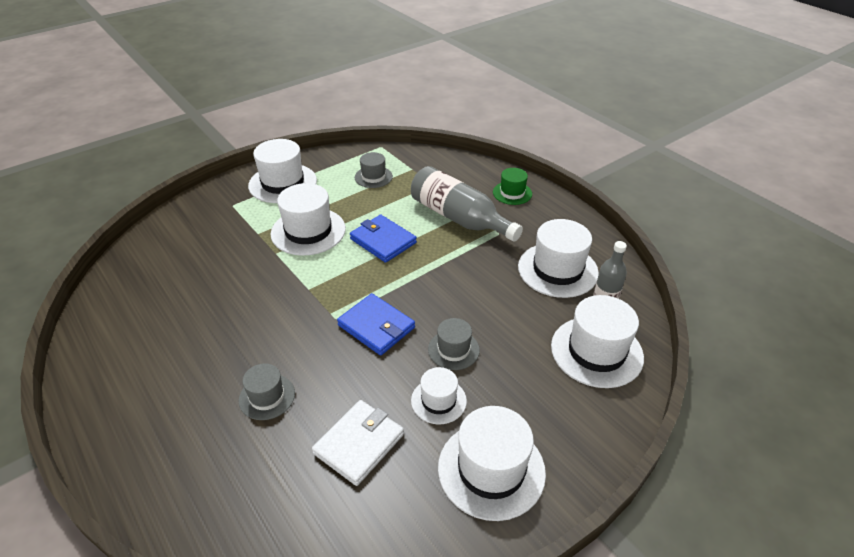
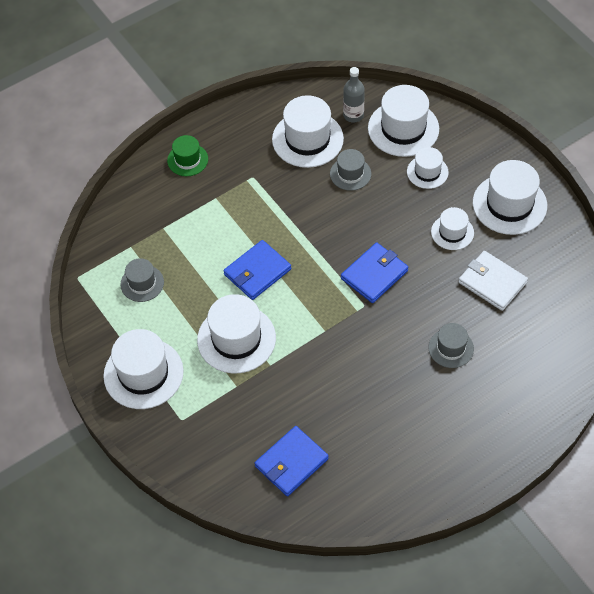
camera: 85 degrees left, 15 degrees up
grey bottle [411,166,523,242] -> none
grey hat [428,318,480,370] -> grey hat moved to [330,149,371,191]
none -> blue wallet [255,426,329,496]
none -> white hat [407,147,449,189]

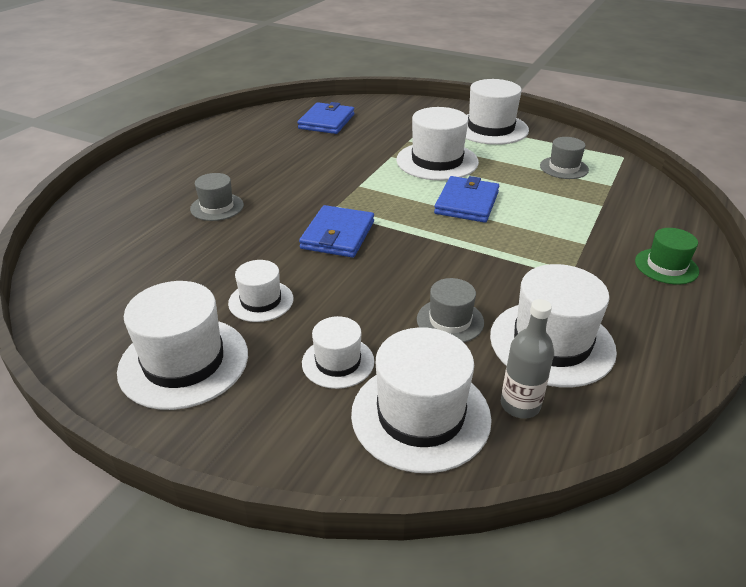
camera: 150 degrees right, 20 degrees down
white wallet [459,251,528,311] -> none

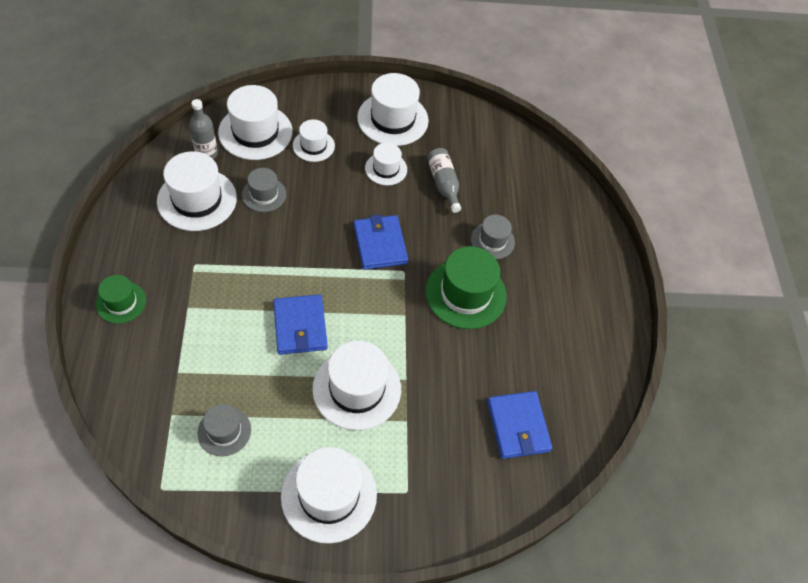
camera: 145 degrees right, 20 degrees up
none -> green hat [425,246,507,329]
none -> grey bottle [427,148,461,213]

